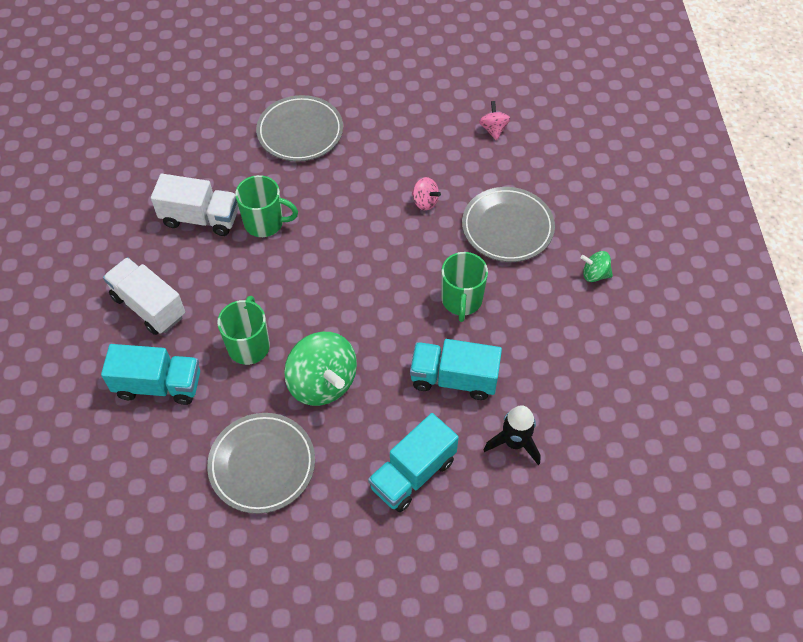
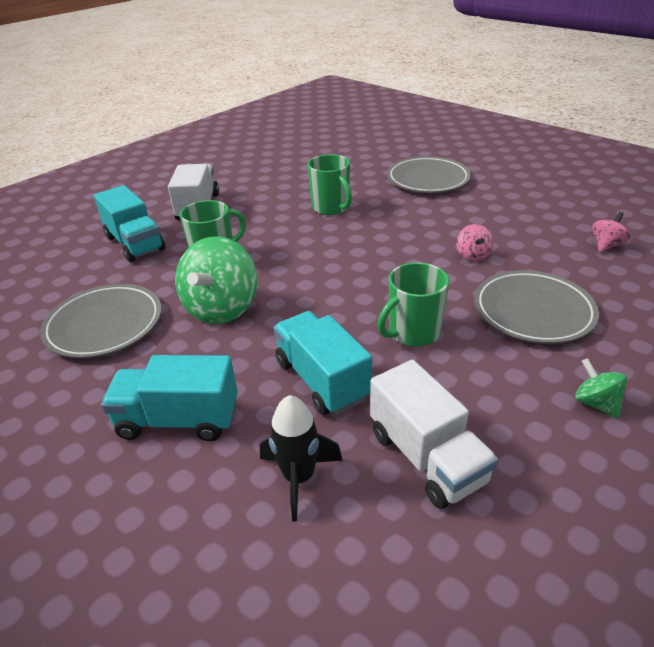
camera: 50 degrees right, 20 degrees down
white truck [151,174,239,236] -> white truck moved to [370,360,498,509]

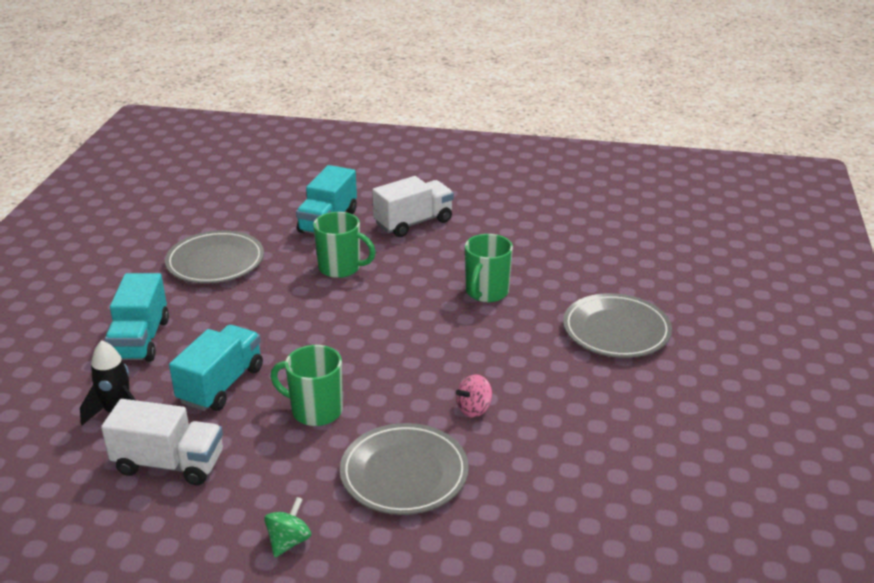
camera: 55 degrees right, 5 degrees down
turquoise truck [101,355,238,441] -> turquoise truck turned 150 degrees counterclockwise [105,273,169,362]
green spinning top [175,236,257,324] -> none
white truck [370,360,498,509] -> white truck turned 105 degrees counterclockwise [101,399,223,485]
pink spinning top [592,212,630,252] -> none

